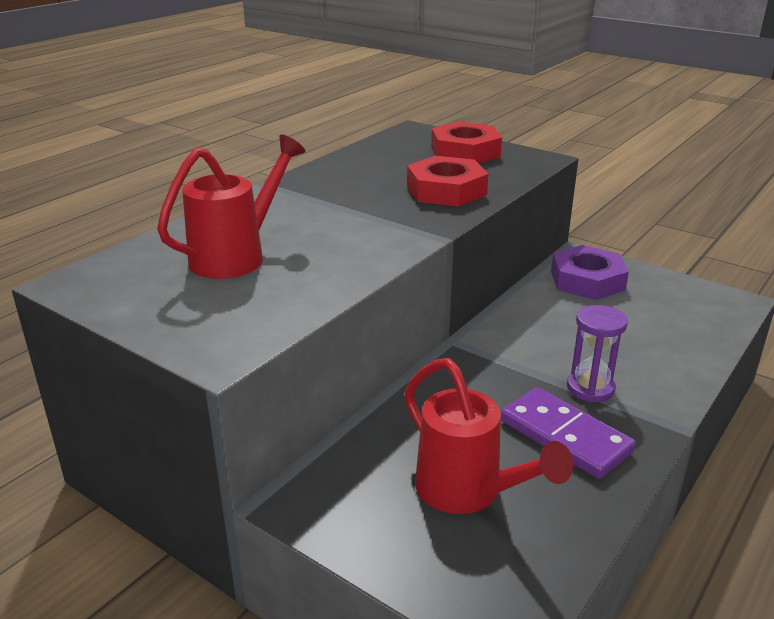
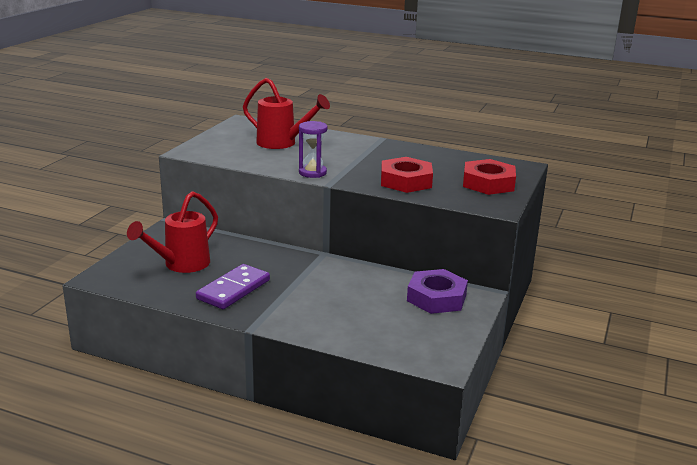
camera: 75 degrees right, 5 degrees down
purple hourglass [567,305,628,402] -> purple hourglass moved to [299,121,328,178]

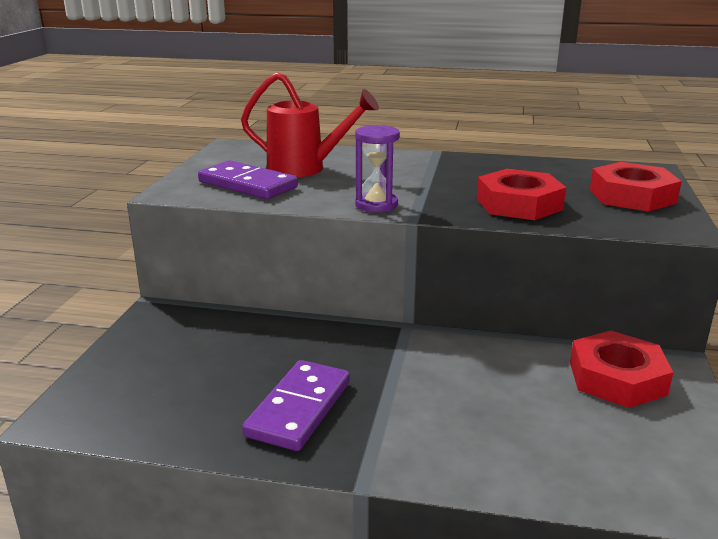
camera: 10 degrees left, 0 degrees up
red watering can [127,191,218,273] -> none
purple nut [407,269,468,314] -> red nut [570,331,673,408]
none -> purple domino [198,160,298,199]

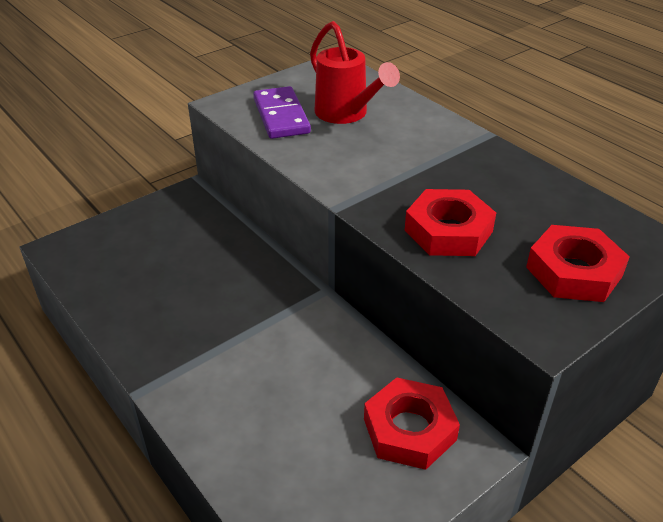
camera: 40 degrees right, 15 degrees up
purple domino [242,360,350,451] -> none
purple hourglass [355,125,400,212] -> none

